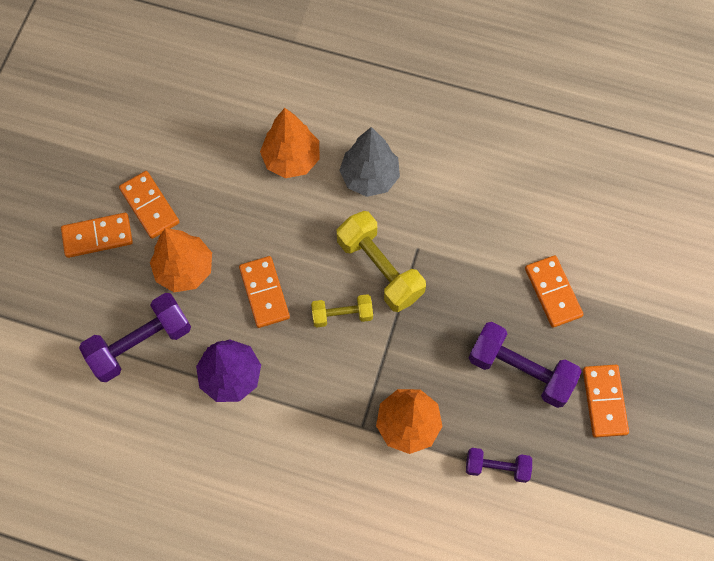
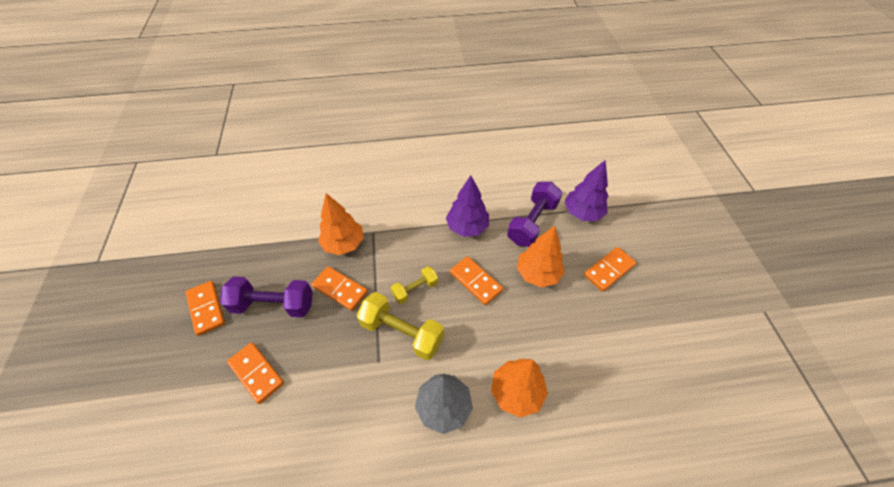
camera: 155 degrees right, 15 degrees down
orange domino [119,171,179,239] -> orange domino moved to [311,266,368,311]
purple dumbbell [466,448,532,483] -> none
none -> purple tree [564,160,608,221]

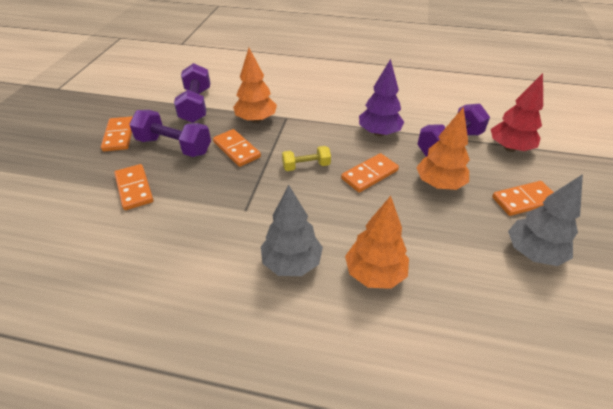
camera: 20 degrees right, 10 degrees down
yellow dumbbell [357,292,444,360] -> none
orange domino [450,256,503,305] -> orange domino turned 75 degrees clockwise [341,153,399,193]
purple tree [564,160,608,221] -> red tree [491,73,543,152]
none -> purple dumbbell [174,63,210,123]
none -> grey tree [508,174,583,266]

